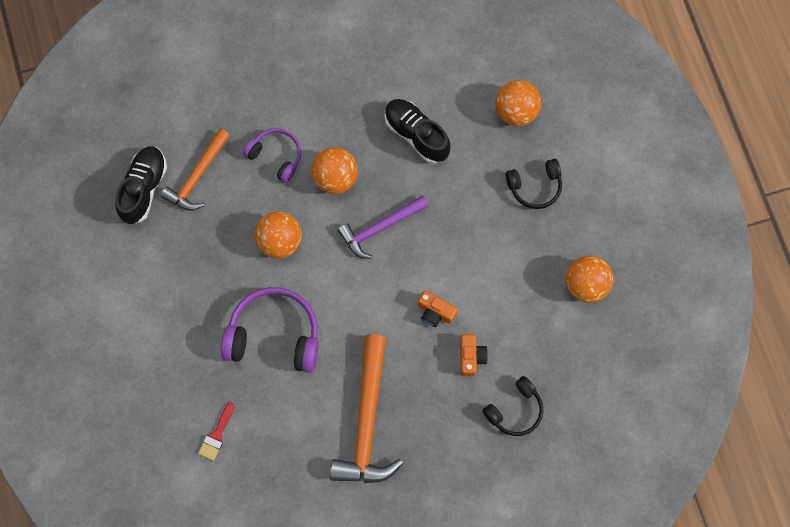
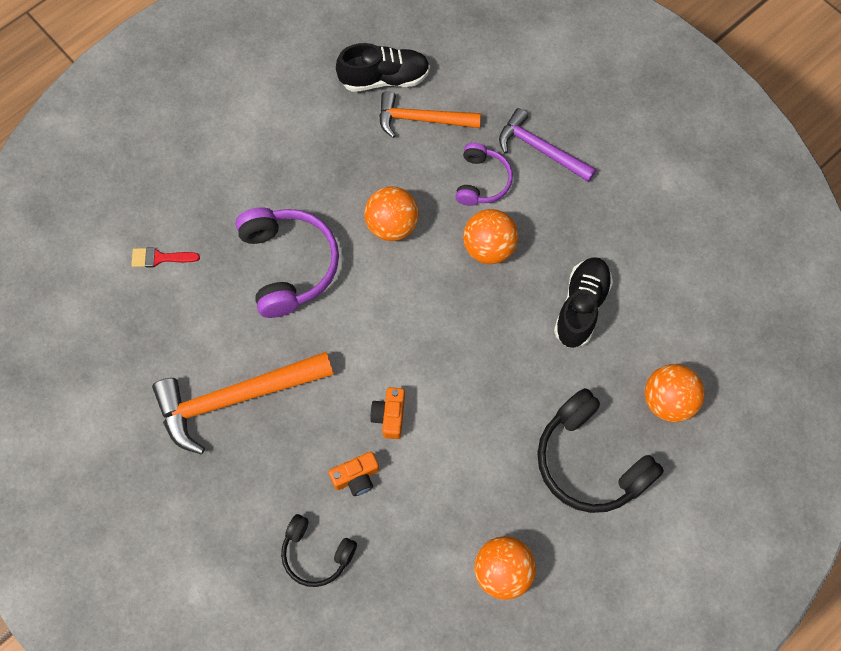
camera: 65 degrees right, 5 degrees down
purple hammer [337,195,429,259] -> purple hammer moved to [499,108,596,182]
black headphones [506,159,562,209] -> black headphones [537,388,664,513], size x1.69

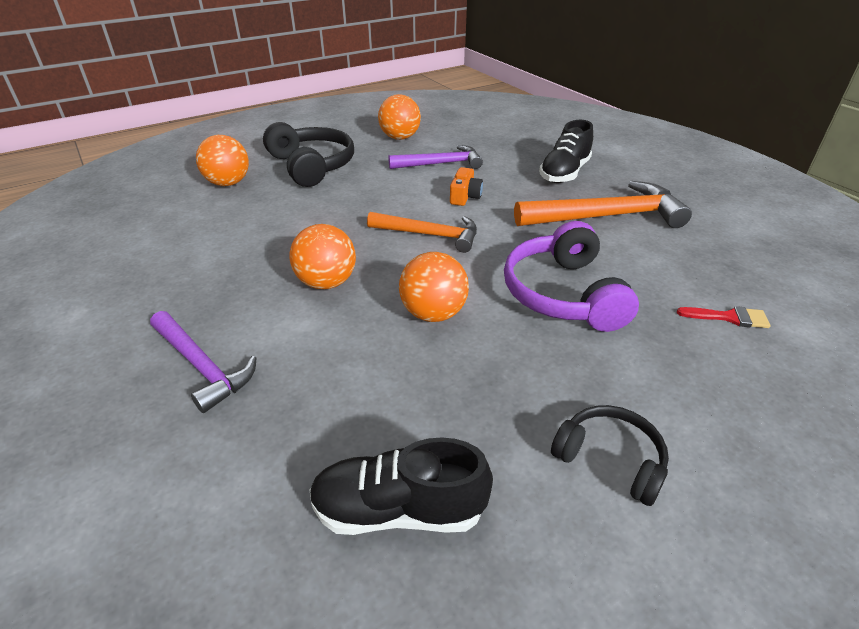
camera: 170 degrees left, 30 degrees down
black headphones [281,514,357,587] -> black headphones moved to [551,405,669,506]
orange camera [328,451,379,496] -> none
orange hammer [379,91,481,138] -> orange hammer moved to [367,212,477,253]
purple headphones [455,143,513,206] -> none
black shoe [554,257,613,348] -> black shoe moved to [539,120,593,183]
none -> purple hammer [388,145,483,169]

